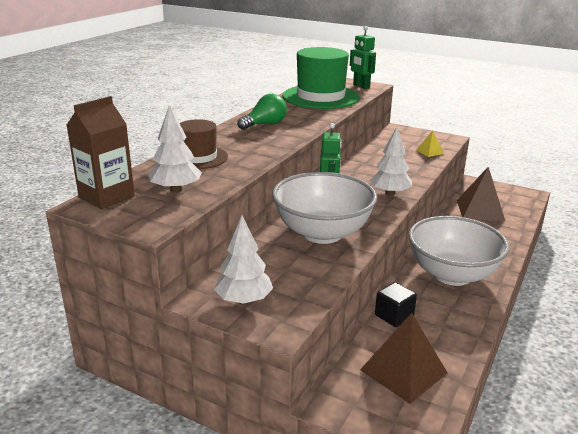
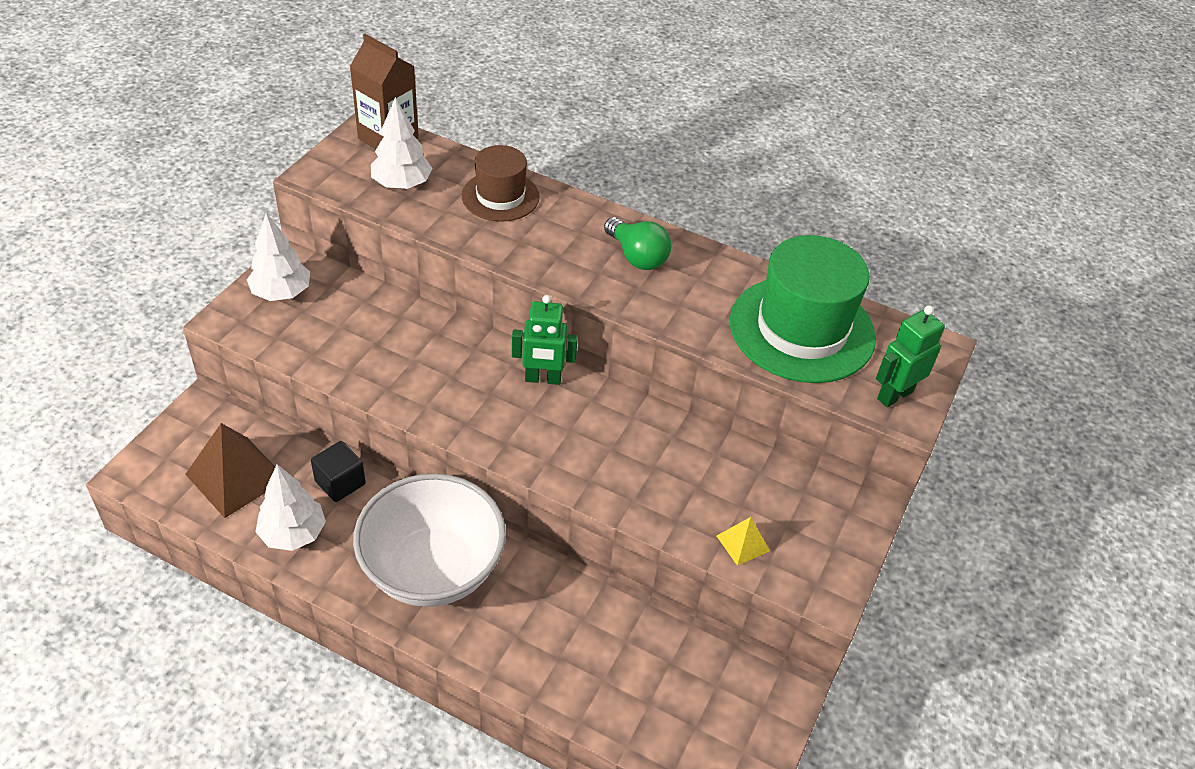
camera: 85 degrees right, 20 degrees up
white bowl [272,172,377,244] -> none
white tree [370,127,412,196] -> white tree moved to [255,464,326,551]
brown pyramid [457,167,505,221] -> none

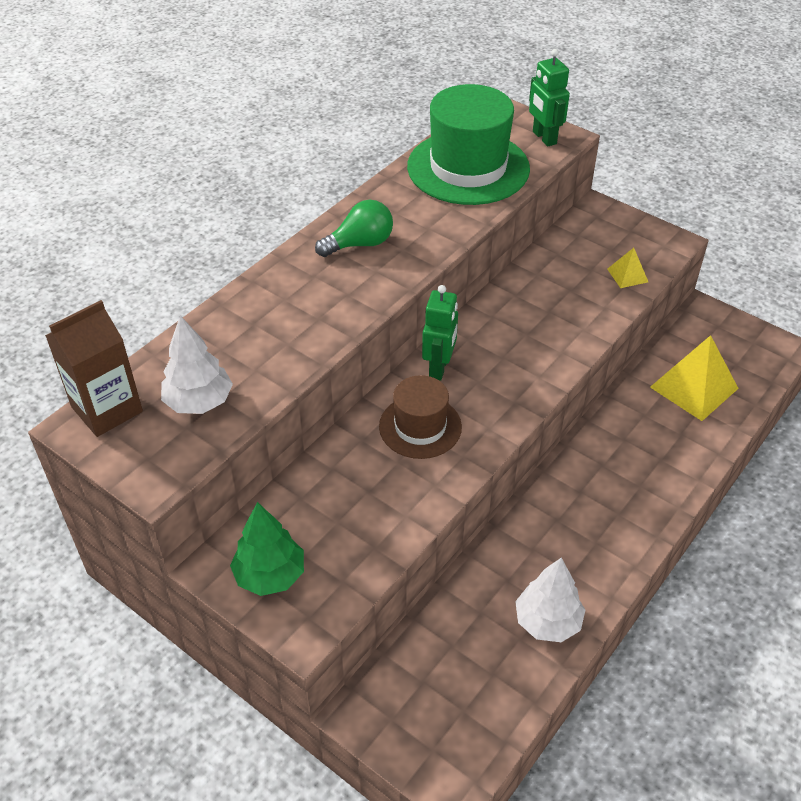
camera: 75 degrees left, 0 degrees up
brown pyramid [185,423,275,518] -> none
white tree [247,213,310,301] -> green tree [230,502,304,596]
black cube [311,441,366,502] -> none
white bowl [353,473,506,607] -> none
brown hat [462,145,540,221] -> brown hat moved to [379,375,462,459]
none -> yellow pyramid [650,335,739,421]

